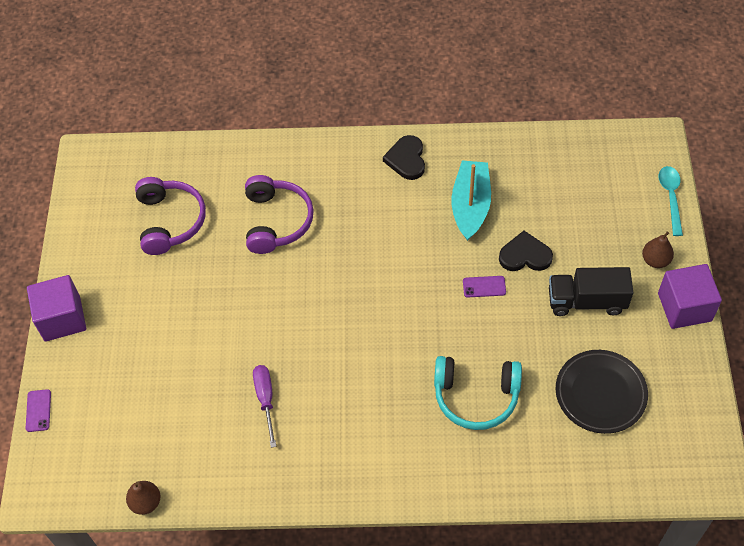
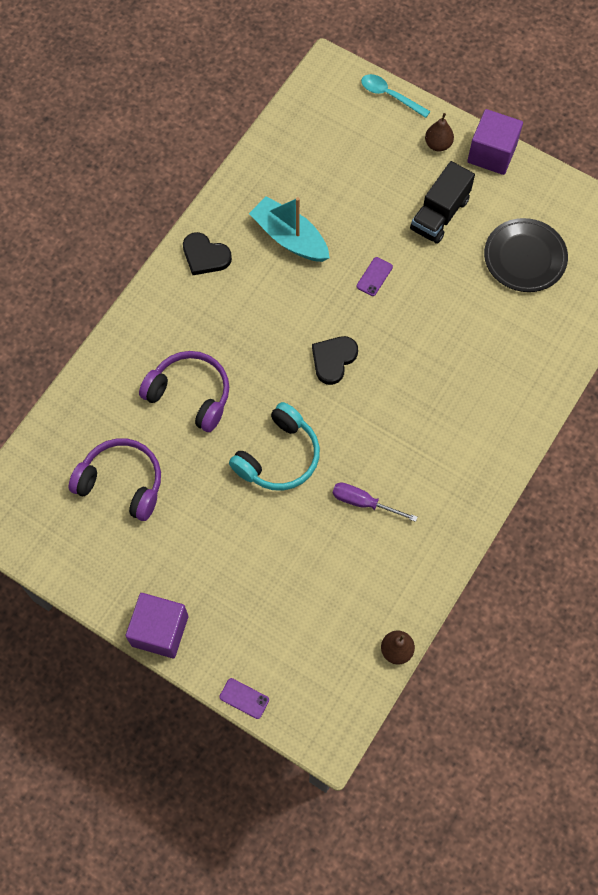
camera: 60 degrees left, 10 degrees up
turquoise headphones [434,356,522,430] -> turquoise headphones moved to [229,402,320,491]
black heart [499,231,553,271] -> black heart moved to [312,336,358,385]

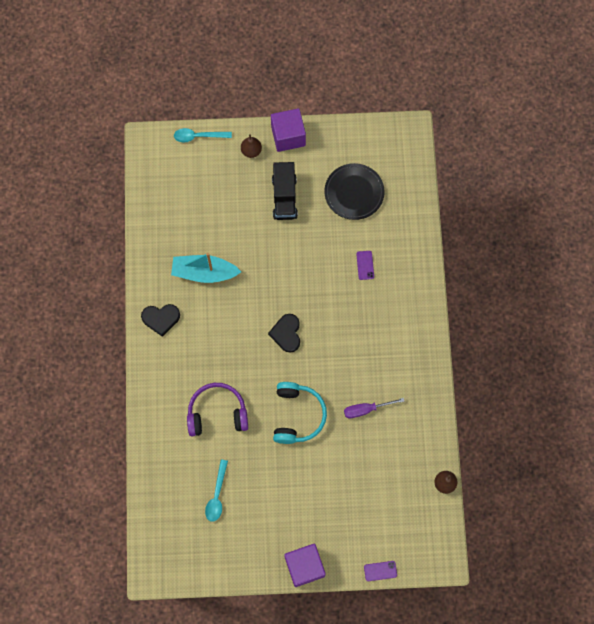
camera: 35 degrees left, 5 degrees up
purple headphones [69,438,161,521] -> turquoise spoon [205,460,228,522]
purple phone [356,257,393,296] -> purple phone moved to [356,251,374,280]

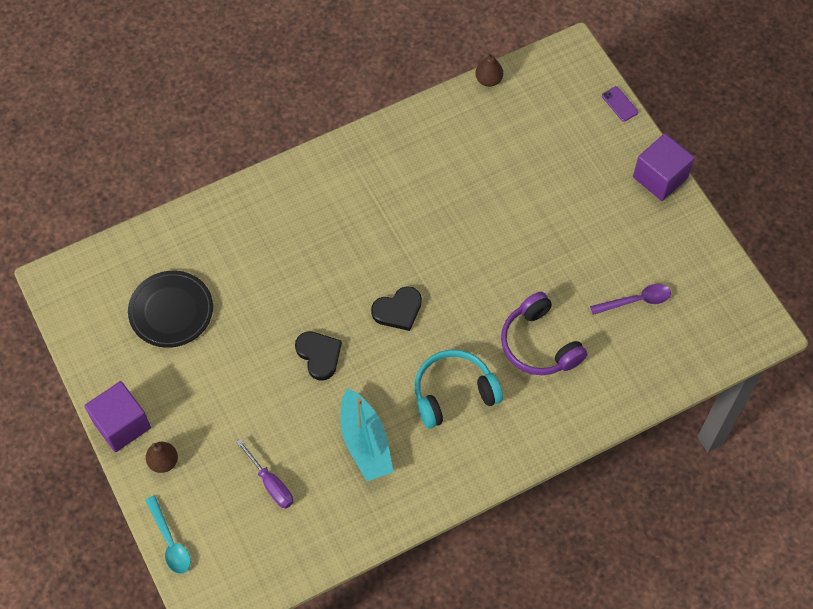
camera: 115 degrees left, 10 degrees down
black heart [141,304,180,337] -> black heart moved to [295,331,342,381]
turquoise spoon [205,460,228,522] -> purple spoon [590,284,671,315]
black truck [272,162,298,220] -> none
turquoise headphones [273,382,327,444] -> turquoise headphones moved to [415,350,503,428]
purple screwdriver [344,398,405,418] -> purple screwdriver moved to [236,439,293,509]
purple phone [356,251,374,280] -> none

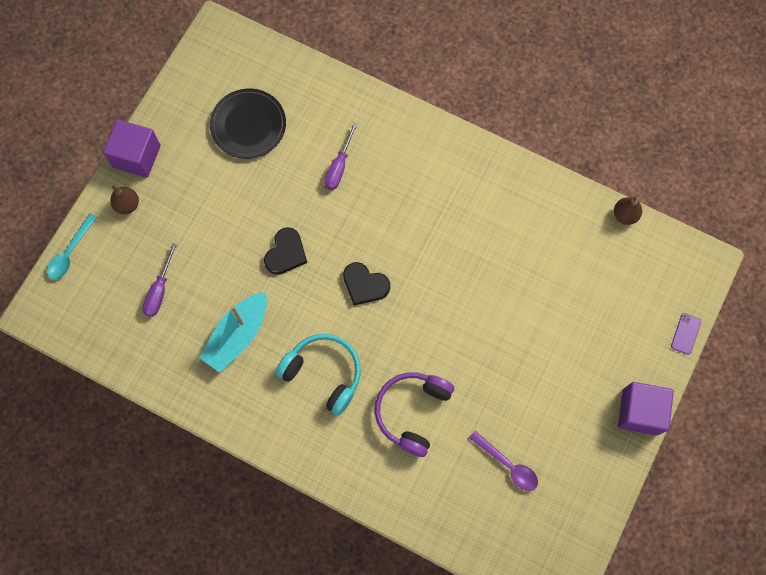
camera: 55 degrees right, 10 degrees up
none -> purple screwdriver [324,122,358,190]

